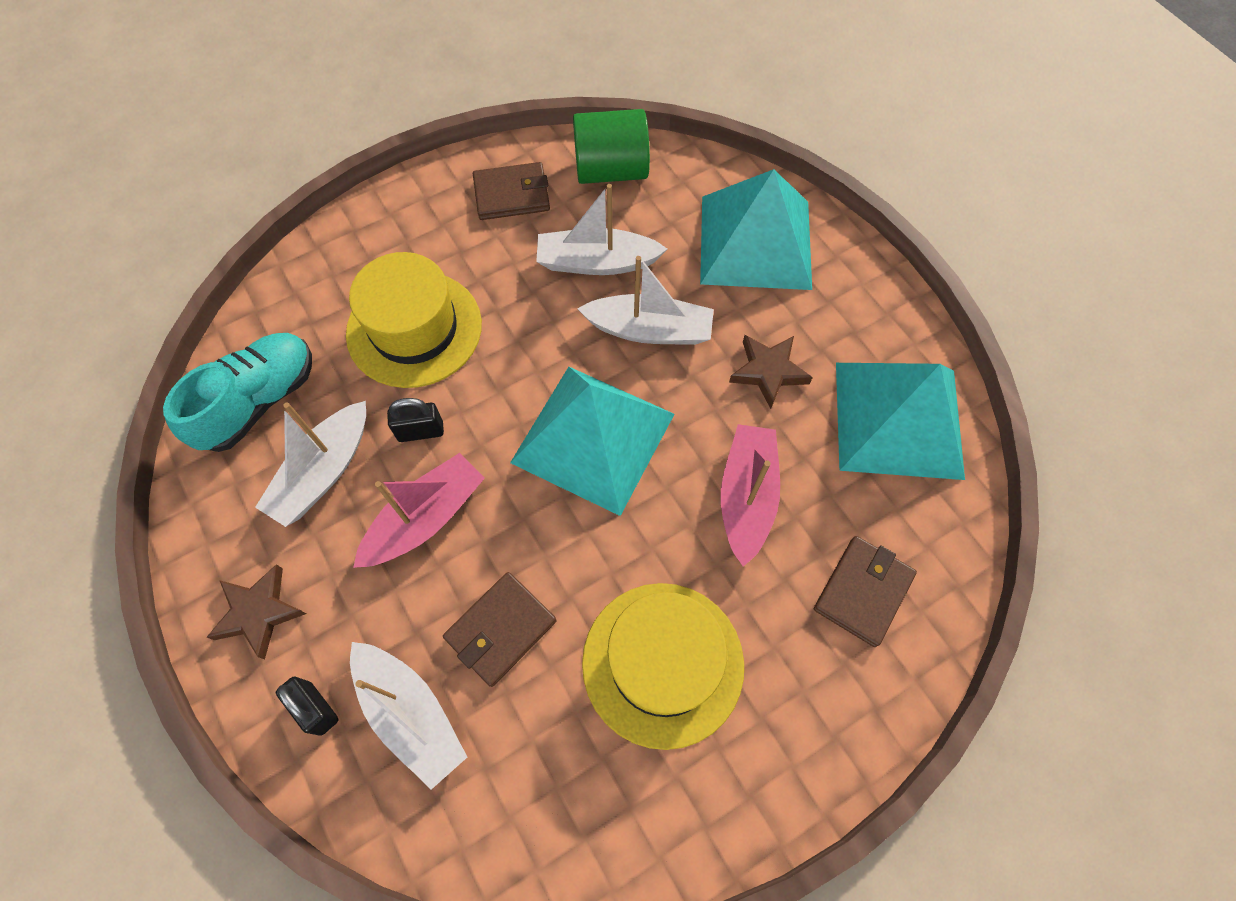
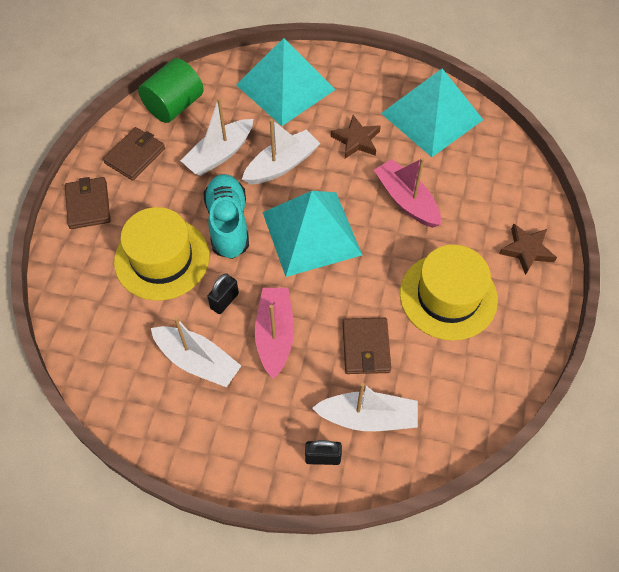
camera: 45 degrees left, 5 degrees down
turquoise shoe [163,333,312,452] -> turquoise shoe moved to [204,174,249,259]
brown star [207,564,306,660] -> brown star moved to [499,224,557,275]
white boat [255,401,366,527] -> white boat turned 45 degrees counterclockwise [151,317,241,387]
brown wallet [814,536,917,647] -> brown wallet moved to [65,177,111,229]

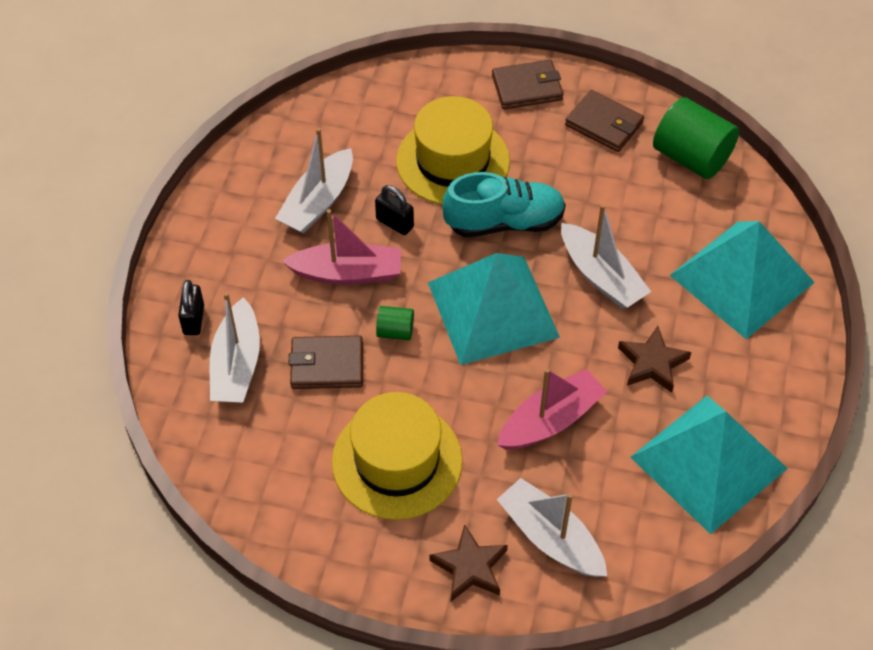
camera: 90 degrees right, 5 degrees down
white boat [180,98,253,176] -> white boat moved to [497,478,607,577]
none -> green cylinder [376,306,414,340]

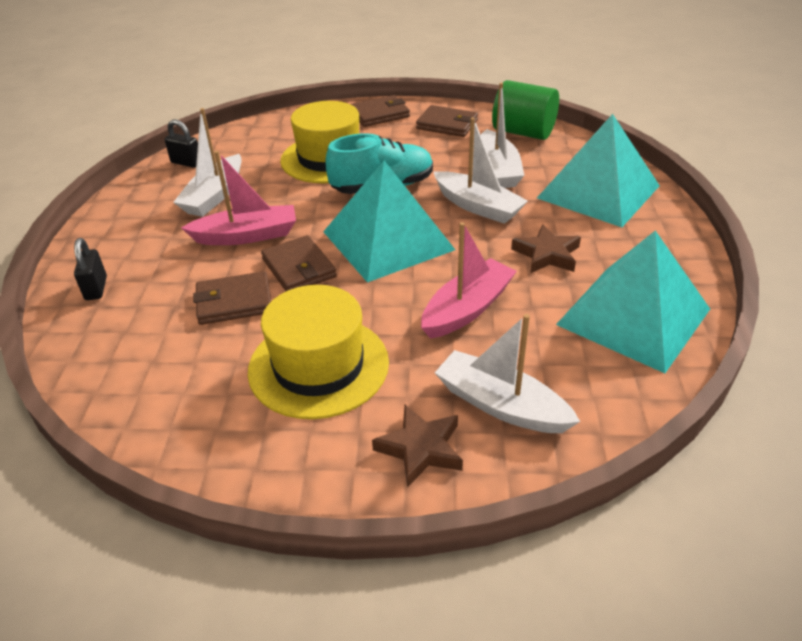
camera: 10 degrees left, 15 degrees down
white boat [210,292,260,403] -> white boat moved to [481,83,525,188]
black padlock [375,185,414,235] -> black padlock moved to [165,120,198,168]
green cylinder [376,306,414,340] -> brown wallet [261,235,337,291]

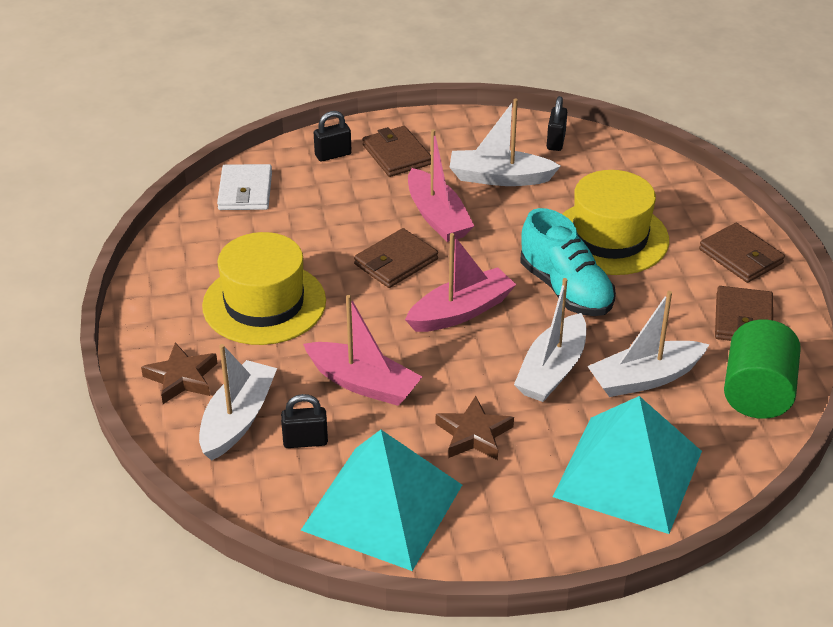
camera: 75 degrees right, 0 degrees up
brown wallet [193,271,271,325] -> brown wallet moved to [363,126,431,177]
turquoise pyramid [323,160,455,283] -> pink boat [405,233,516,332]
none -> white wallet [217,164,272,210]
none -> black padlock [281,394,328,448]

